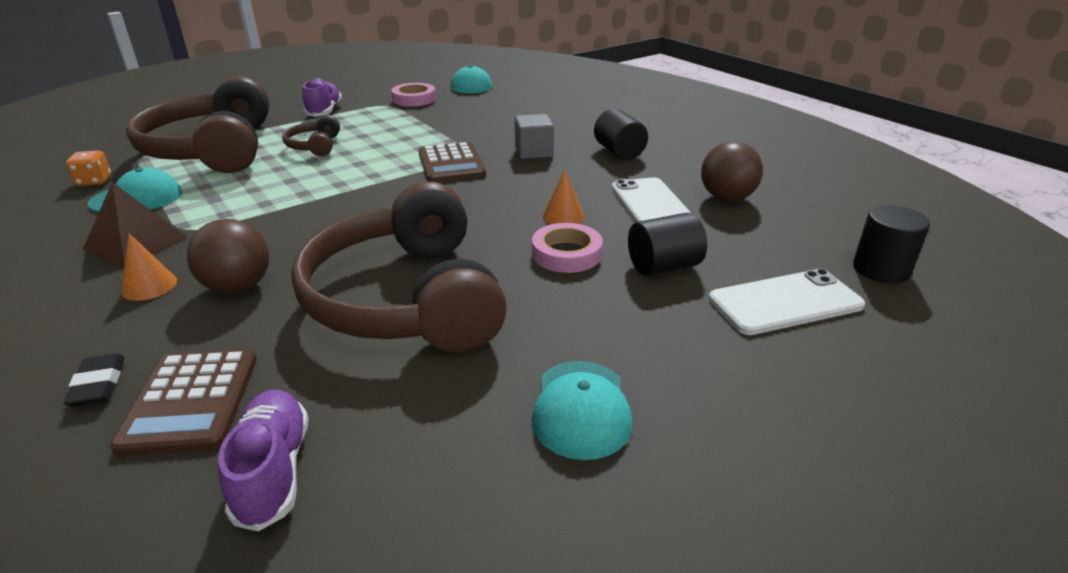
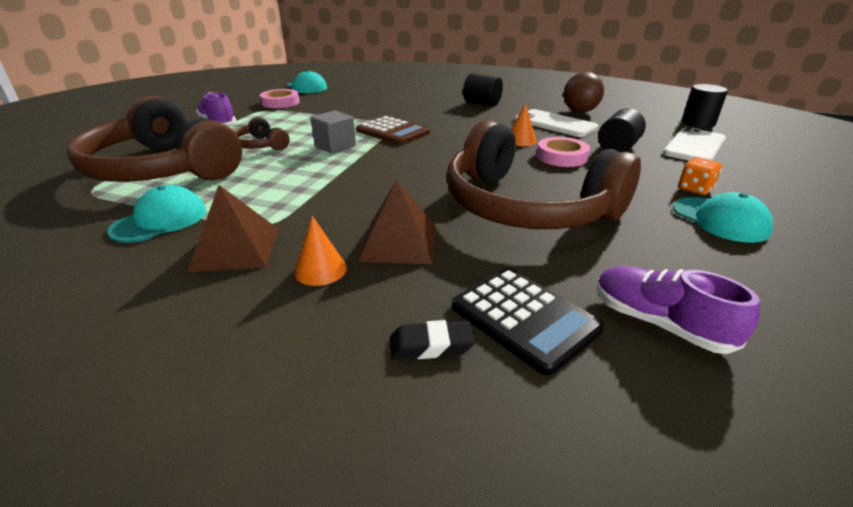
camera: 35 degrees left, 0 degrees up
black eraser [63,353,124,407] -> black eraser turned 45 degrees counterclockwise [390,320,475,360]
orange dice [66,150,111,186] -> orange dice moved to [679,157,722,195]
brown calculator [110,349,257,456] -> black calculator [452,268,604,376]
brown ball [187,219,269,294] -> brown pyramid [358,180,436,264]
grey cube [515,114,554,159] -> grey cube moved to [311,110,356,153]

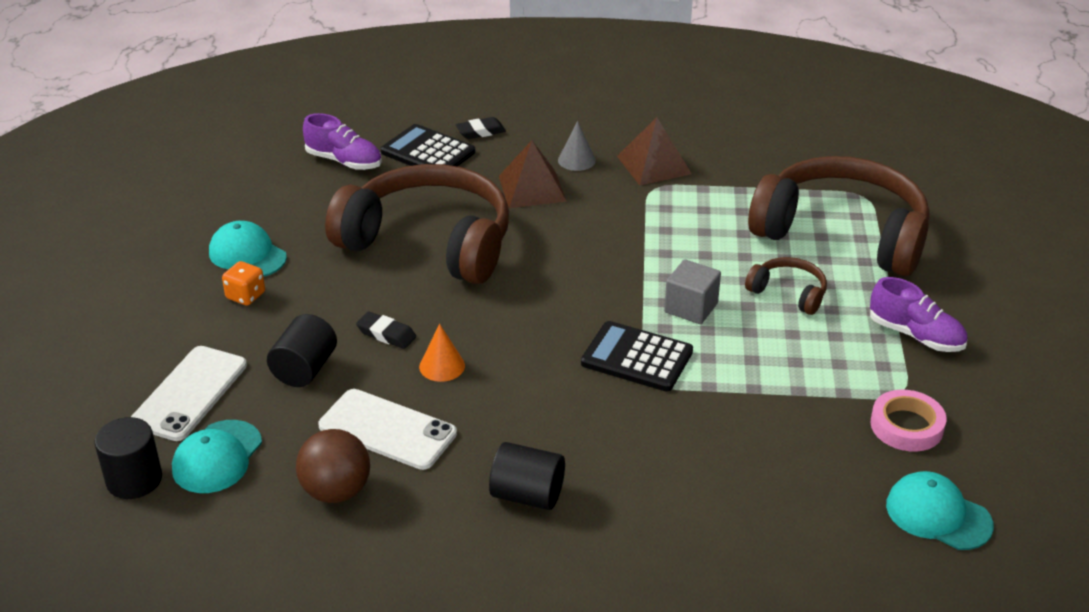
camera: 165 degrees right, 5 degrees up
turquoise cap [107,185,206,243] -> turquoise cap moved to [172,420,262,493]
orange cone [294,216,347,286] -> grey cone [558,121,596,171]
brown calculator [356,116,430,145] -> black calculator [581,321,693,392]
pink tape [537,137,590,167] -> black eraser [356,311,416,349]

